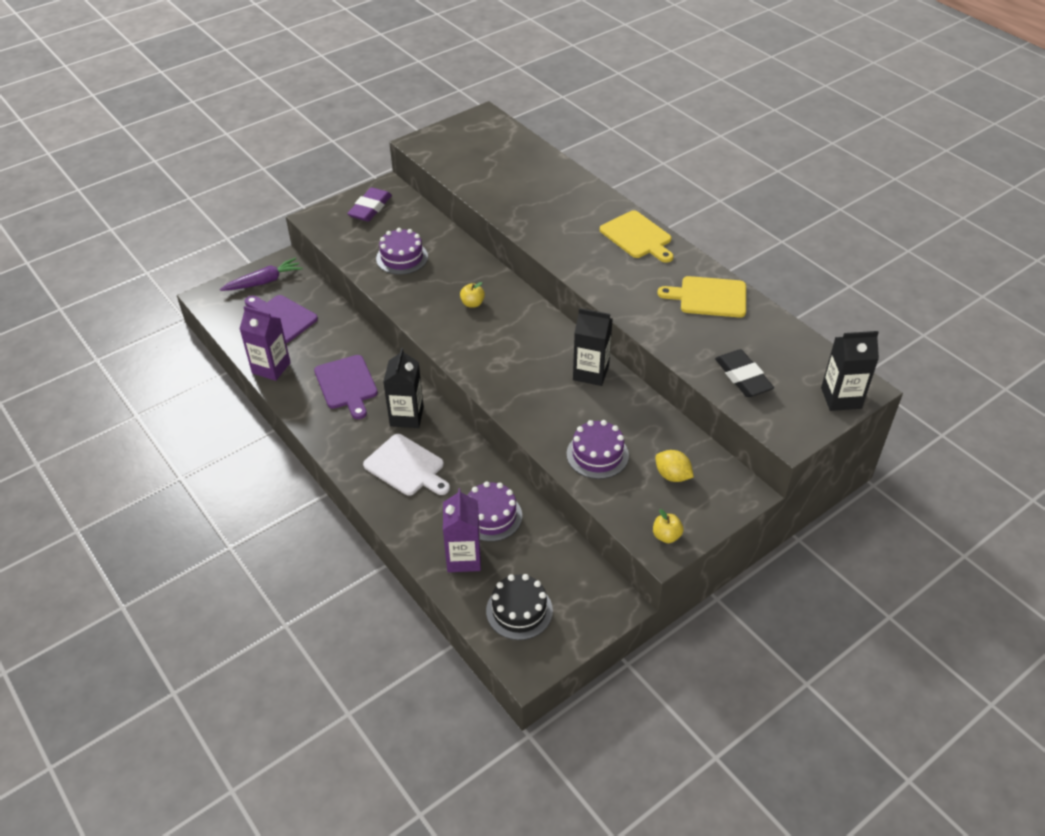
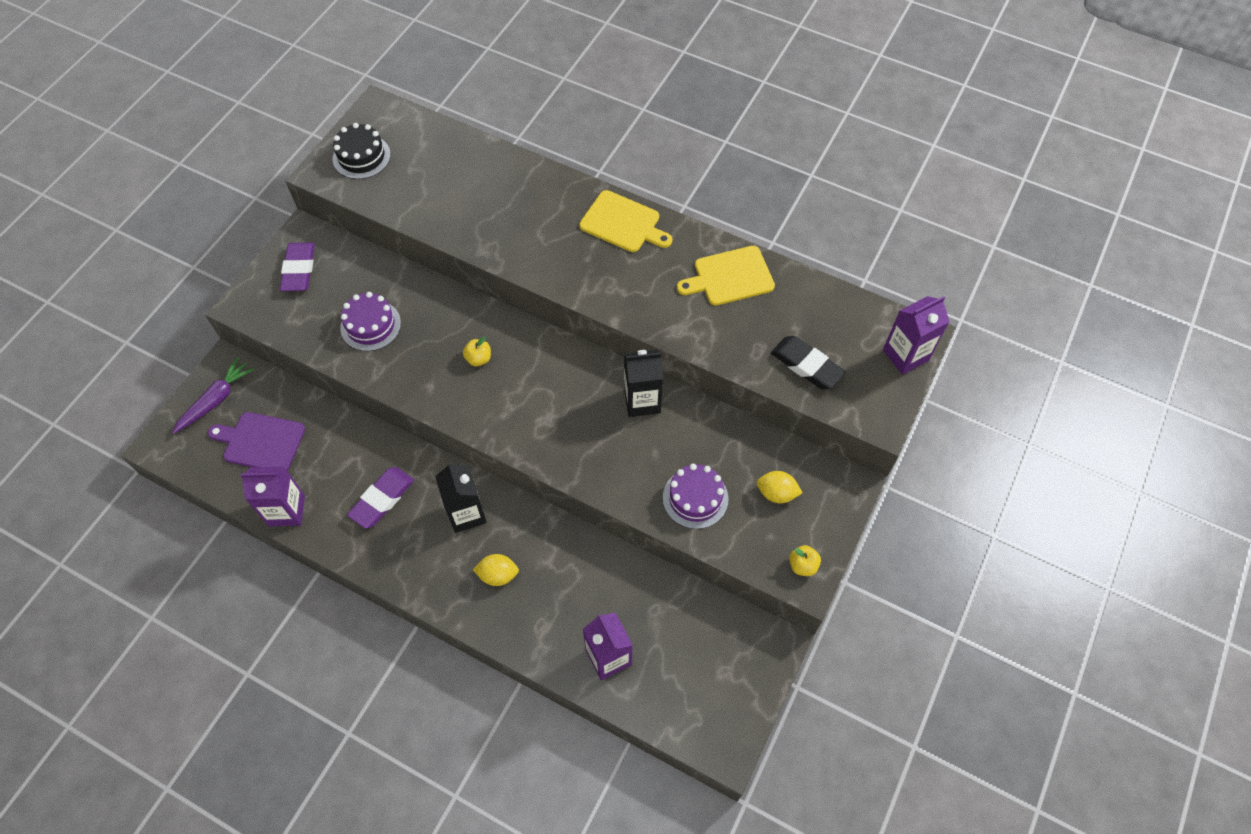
camera: 25 degrees left, 15 degrees up
purple cutting board [314,355,378,419] -> purple eraser [347,467,414,529]
white cutting board [363,434,450,496] -> yellow lemon [472,554,519,586]
purple cake [468,481,522,542] -> none
black cake [486,574,553,640] -> black cake moved to [333,123,391,179]
black carton [821,331,879,411] -> purple carton [883,296,949,375]

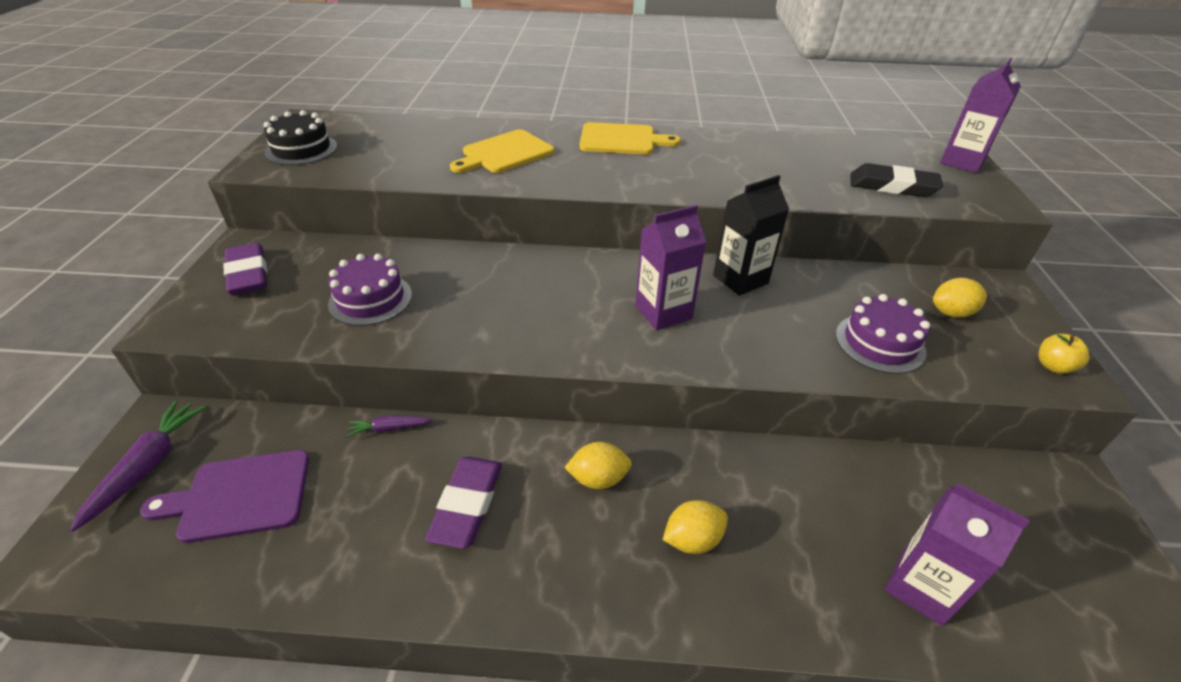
camera: 25 degrees left, 20 degrees down
purple carton [240,466,305,527] -> purple carton moved to [635,205,706,330]
black carton [435,462,487,533] -> yellow lemon [564,442,632,489]
yellow apple [463,337,491,366] -> none
yellow cutting board [677,246,775,305] -> yellow cutting board moved to [450,129,555,173]
none -> purple carrot [347,415,433,437]

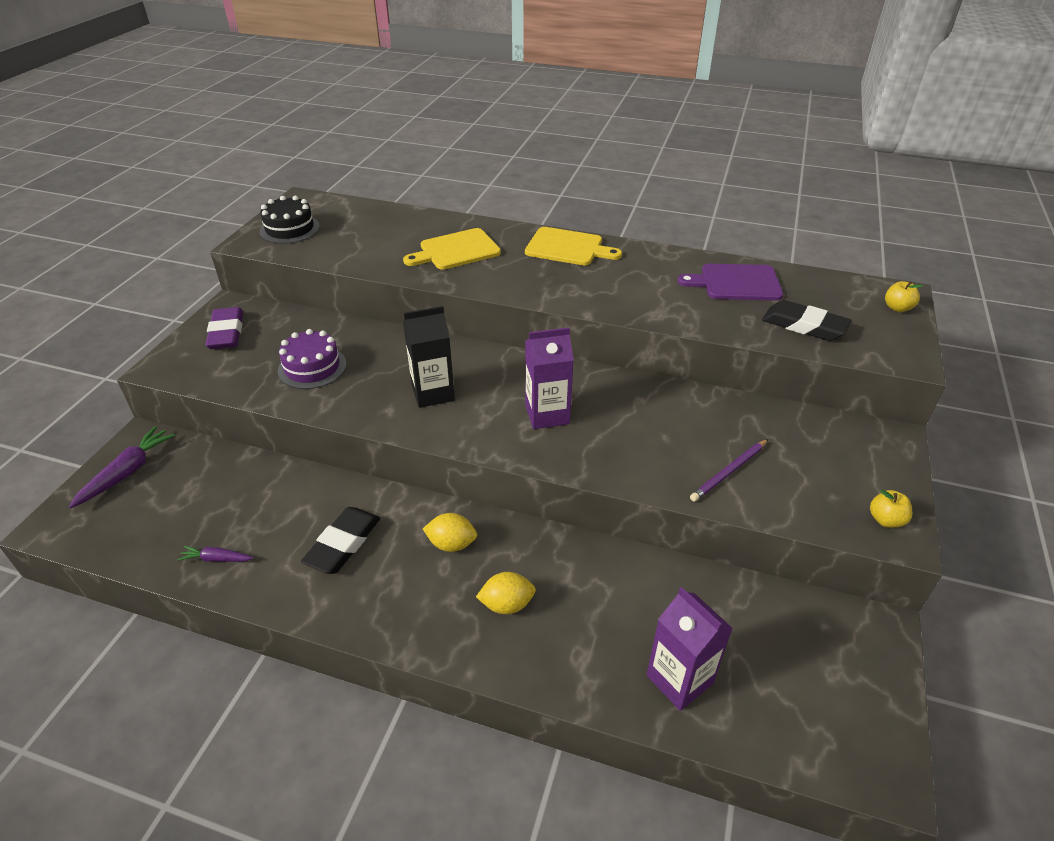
camera: 15 degrees right, 0 degrees up
purple cutting board [140,450,309,543] -> purple cutting board moved to [677,264,783,301]
purple carrot [347,415,433,437] -> purple carrot moved to [177,546,254,562]
purple eraser [425,457,502,549] -> black eraser [301,507,380,574]
black carton [713,175,789,296] -> black carton moved to [403,306,455,408]
purple cake [836,294,930,374] -> purple pencil [690,439,768,501]
yellow lemon [933,278,987,318] -> none
purple carton [940,58,1021,173] -> yellow apple [885,281,923,312]

